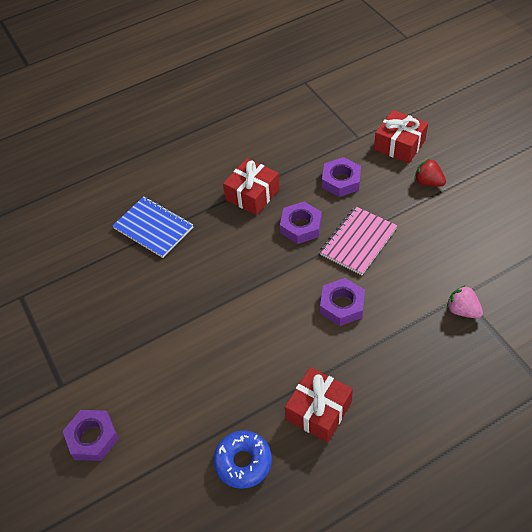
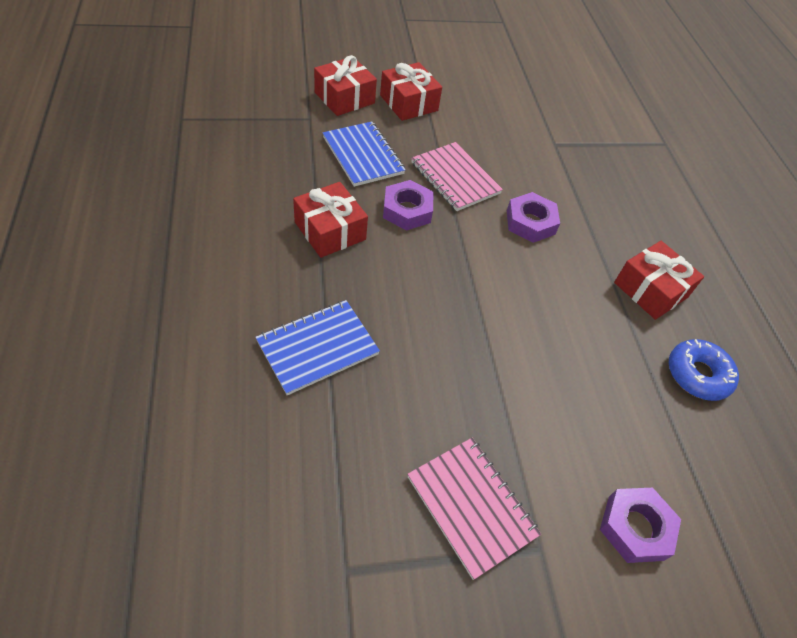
camera: 80 degrees left, 0 degrees up
purple nut [322,157,361,197] -> blue notebook [323,122,406,187]
red strawberry [415,158,446,187] -> red gift [380,62,442,121]
pink strawberry [447,285,483,318] -> none
none -> pink notebook [407,438,541,580]

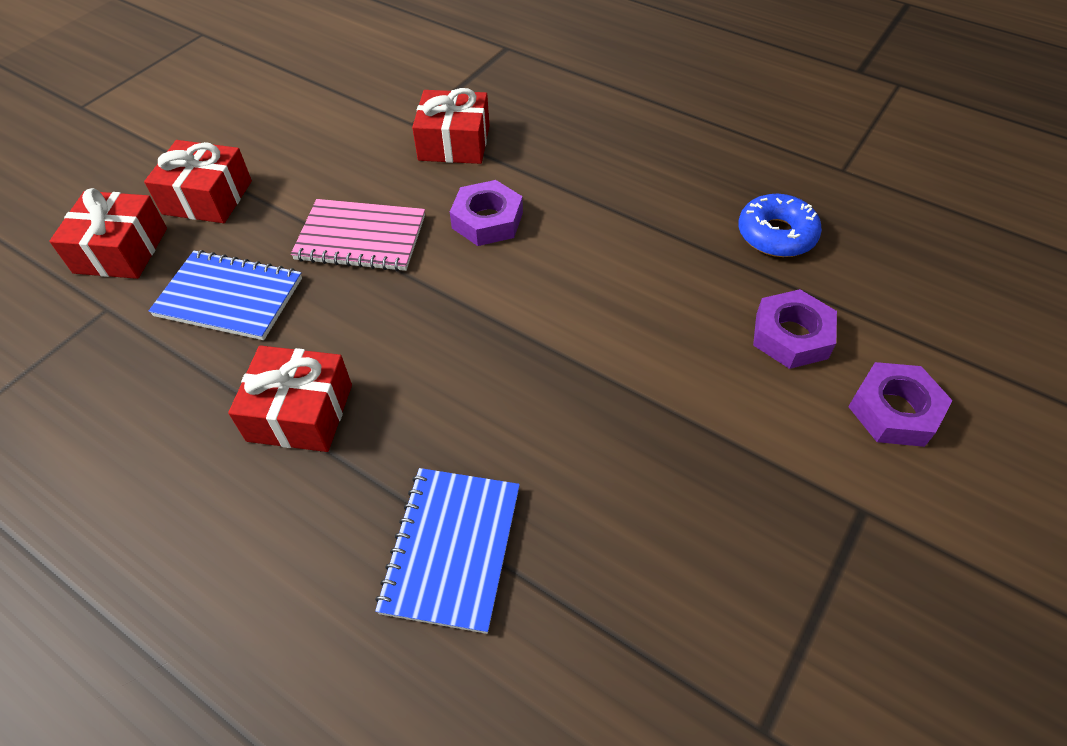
camera: 40 degrees left, 0 degrees up
purple nut [383,180,434,231] -> purple nut moved to [753,289,837,369]
pink notebook [407,438,541,580] -> none
red gift [614,241,704,320] -> red gift moved to [412,88,489,164]

